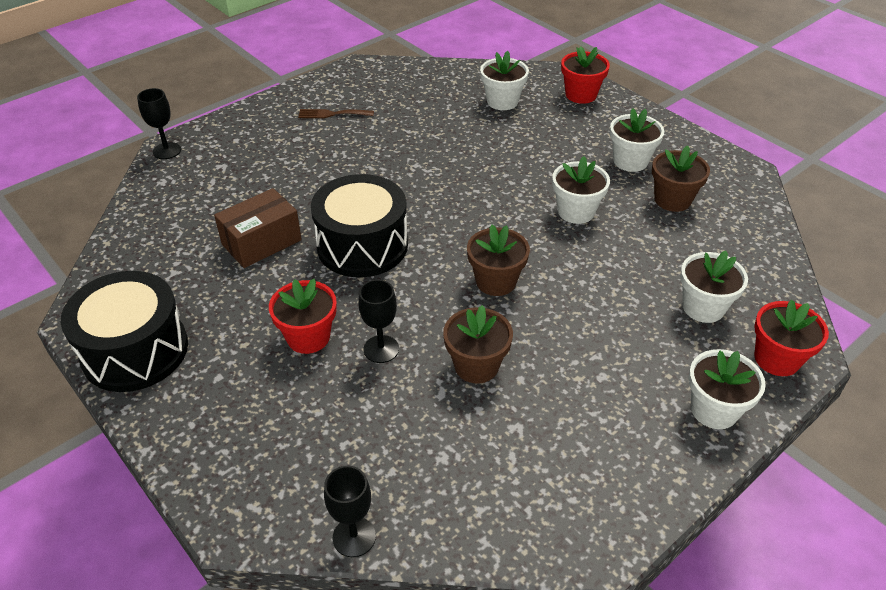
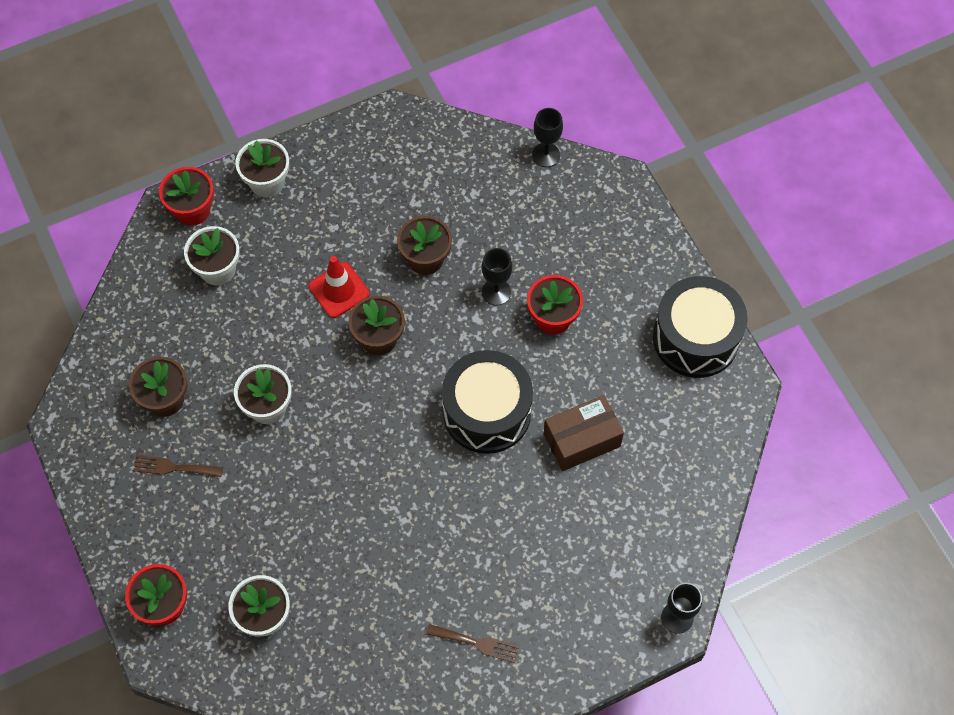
camera: 165 degrees left, 20 degrees up
white flower pot [610,108,664,172] -> brown fork [133,455,223,477]
none -> red traffic cone [308,256,370,318]

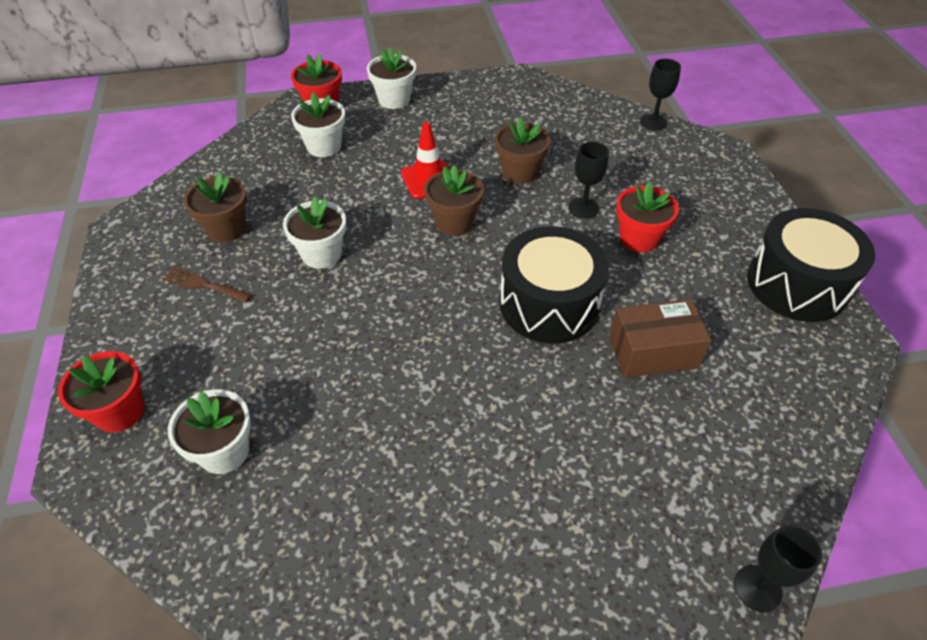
camera: 15 degrees right, 15 degrees down
brown fork [426,624,520,663] -> none

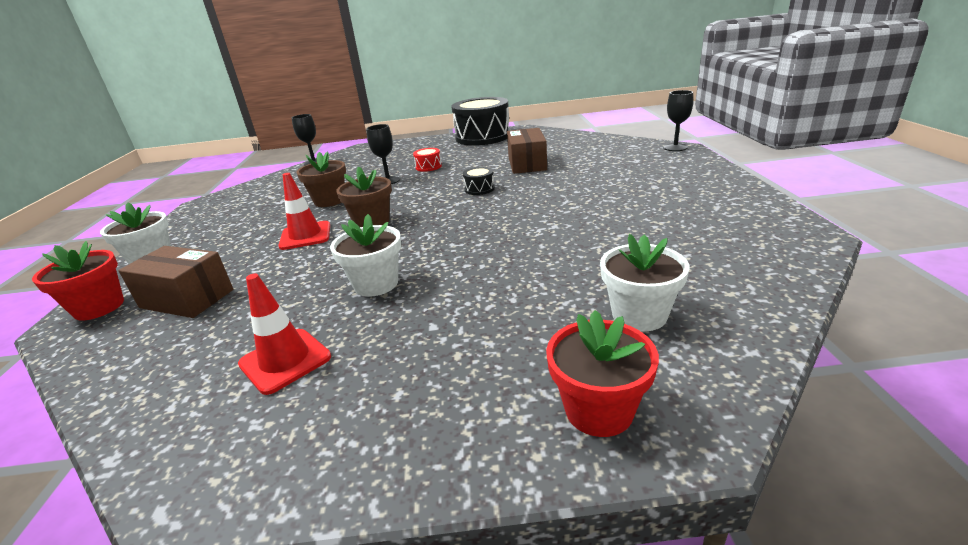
camera: 80 degrees left, 20 degrees down
brown fork [162,267,252,303] -> none
brown flower pot [184,172,247,242] -> red traffic cone [238,274,331,395]
white flower pot [291,93,345,157] -> brown box [118,246,233,318]
black drum [500,226,609,344] -> black drum [463,167,495,195], size x0.41
red flower pot [616,181,679,252] -> red drum [413,148,442,172]

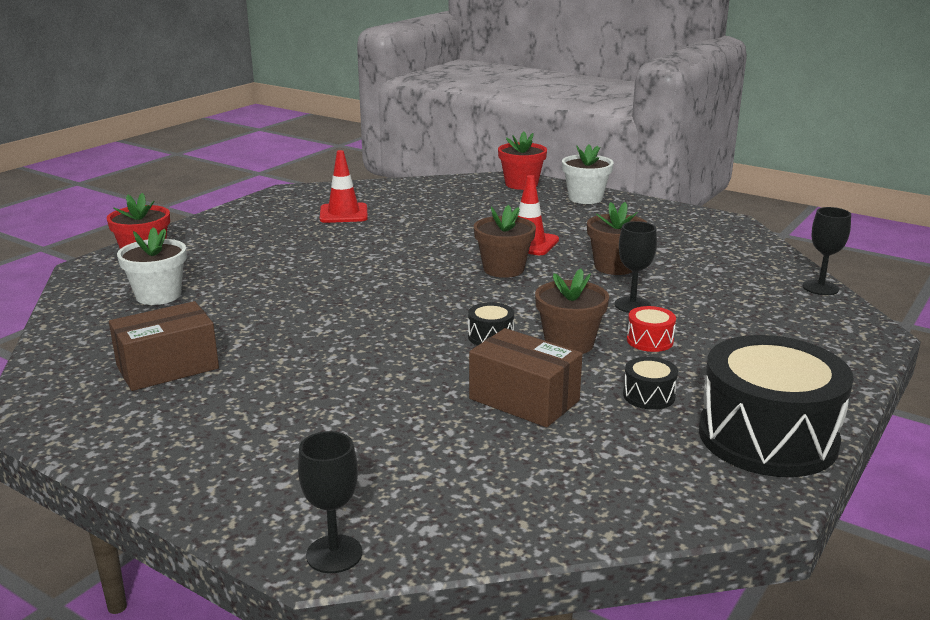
camera: 125 degrees right, 5 degrees down
brown box [118,246,233,318] -> brown box moved to [109,301,219,391]
white flower pot [330,214,401,297] -> none
none -> brown flower pot [535,269,609,354]
none -> black drum [623,357,678,410]

